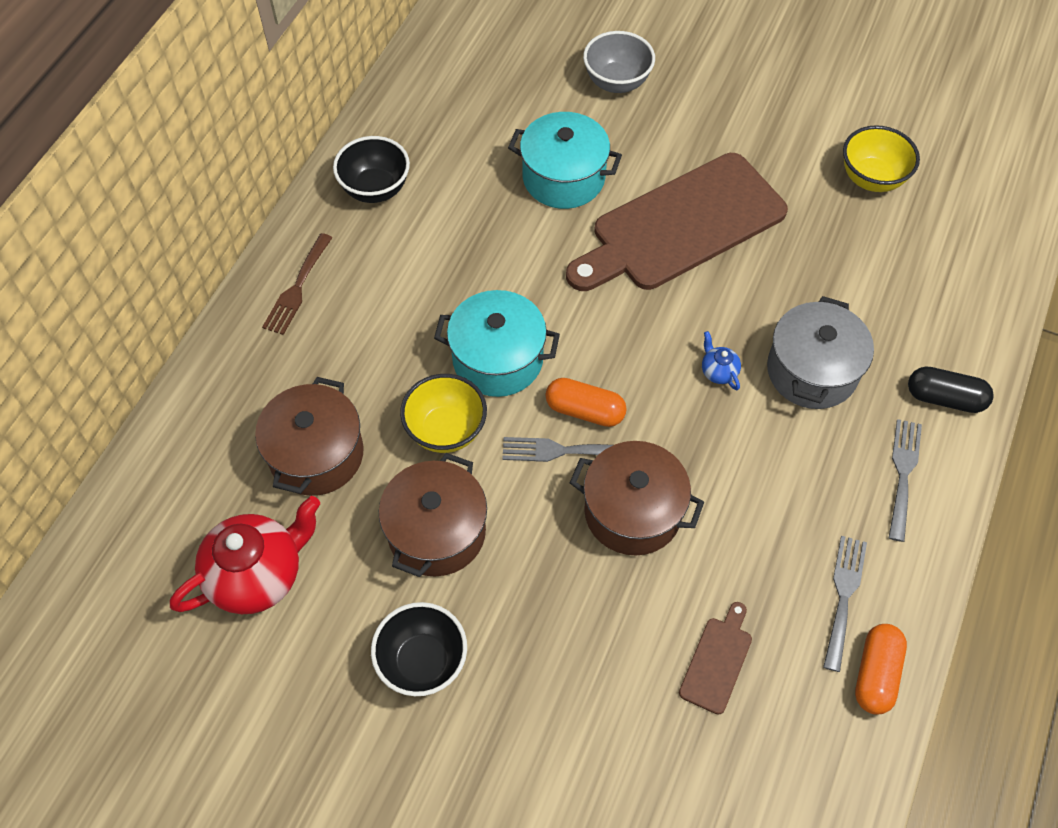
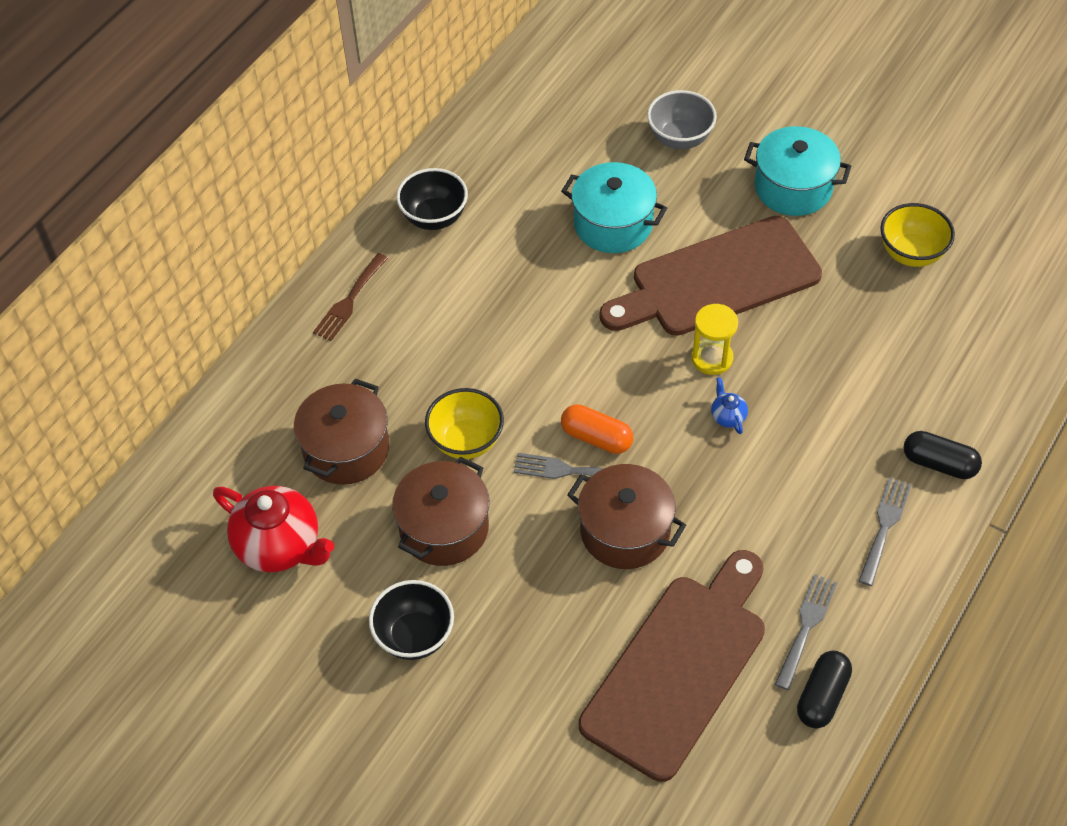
camera: 10 degrees right, 5 degrees down
red teapot [170,496,320,614] -> red teapot turned 60 degrees clockwise [213,486,334,572]
turquoise pot [434,290,560,397] -> turquoise pot moved to [744,126,851,216]
brown cutting board [679,602,752,715] -> brown cutting board [579,550,765,782], size x2.48
grey pot [767,296,874,409] -> none
orange capsule [855,624,907,715] -> black capsule [797,651,852,728]
none -> yellow hourglass [691,304,738,375]

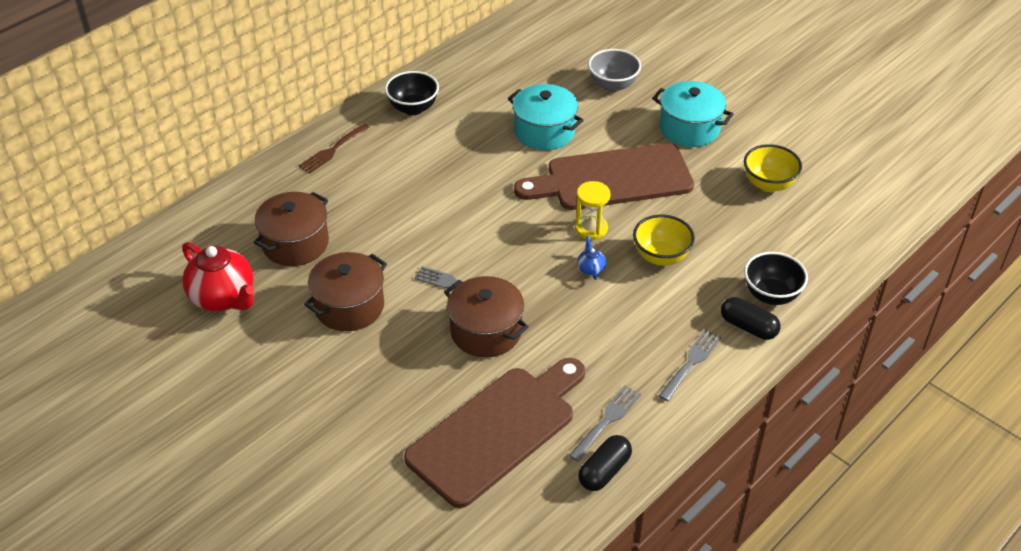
camera: 10 degrees right, 10 degrees down
black bowl [369,580,454,660] -> black bowl moved to [744,252,808,305]
yellow bowl [425,388,504,459] -> yellow bowl moved to [633,215,695,266]
orange capsule [561,404,633,454] -> none

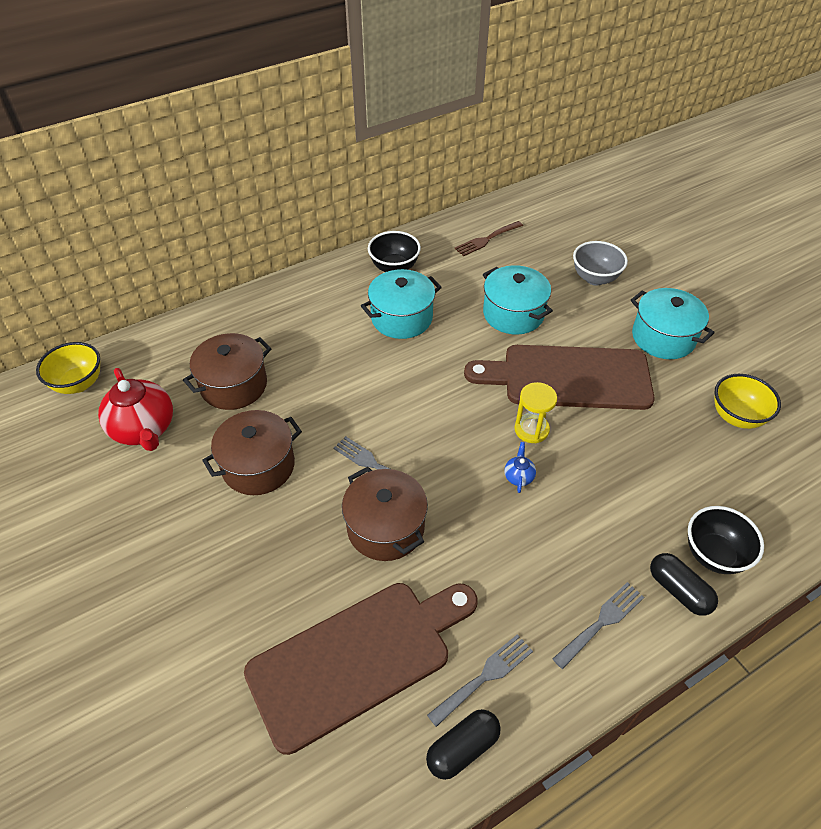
camera: 15 degrees right, 5 degrees up
brown fork [299,124,370,174] -> brown fork moved to [455,221,523,256]
yellow bowl [633,215,695,266] -> yellow bowl moved to [36,342,100,394]
none -> turquoise pot [361,269,442,339]

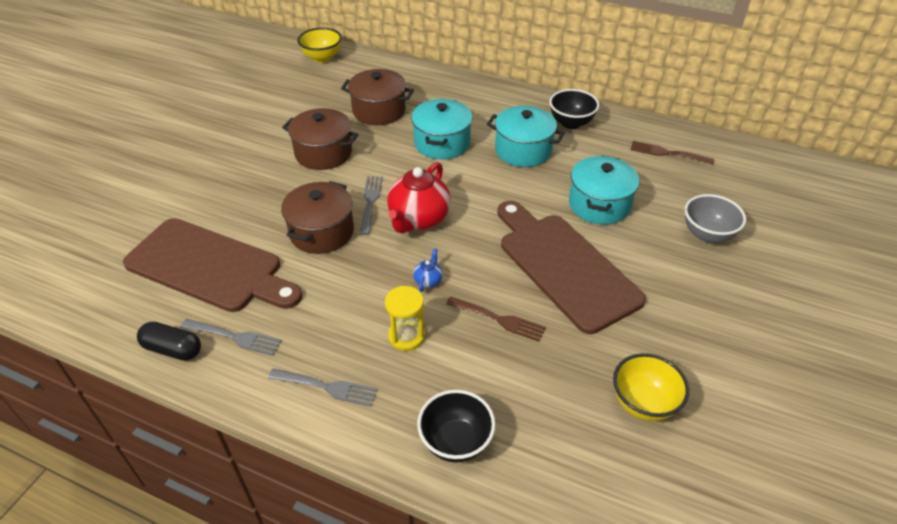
camera: 55 degrees right, 5 degrees down
red teapot [98,368,173,451] -> red teapot moved to [387,162,451,233]
blue teapot [504,442,536,493] -> blue teapot turned 45 degrees counterclockwise [413,248,443,292]
yellow hourglass [514,382,557,443] -> yellow hourglass moved to [385,286,425,351]
turquoise pot [631,288,715,359] -> turquoise pot moved to [411,99,473,159]
black capsule [650,553,718,616] -> none
none -> brown fork [446,297,546,342]

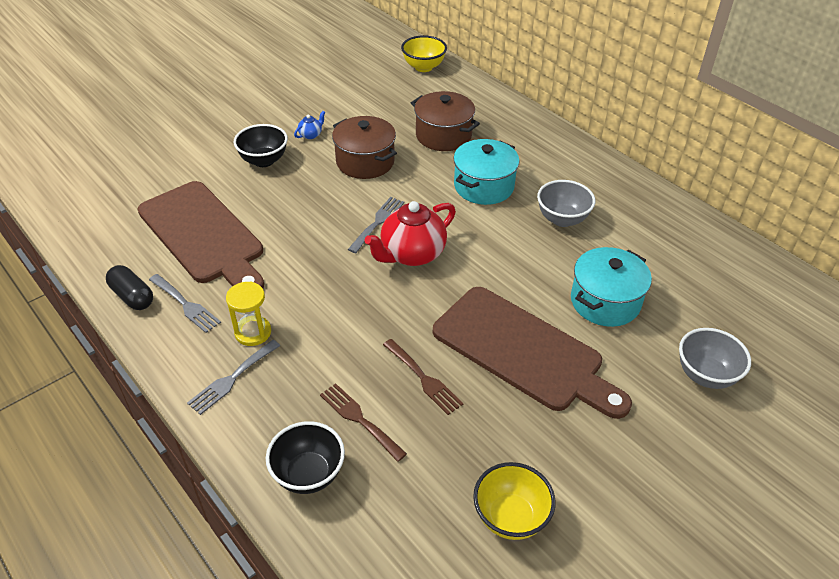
camera: 25 degrees right, 0 degrees up
grey fork [268,369,378,407] -> grey fork turned 90 degrees clockwise [187,340,280,415]
brown pot [281,181,354,254] -> none
yellow hourglass [385,286,425,351] -> yellow hourglass moved to [226,282,271,346]
blue teapot [413,248,443,292] -> blue teapot moved to [294,111,325,139]
turquoise pot [487,106,565,167] -> grey bowl [537,180,595,227]
brown cutting board [497,201,646,334] -> brown cutting board turned 135 degrees clockwise [433,287,632,419]
black bowl [549,89,599,129] -> black bowl moved to [234,124,288,167]
brown fork [631,141,714,165] -> brown fork moved to [320,383,407,462]

